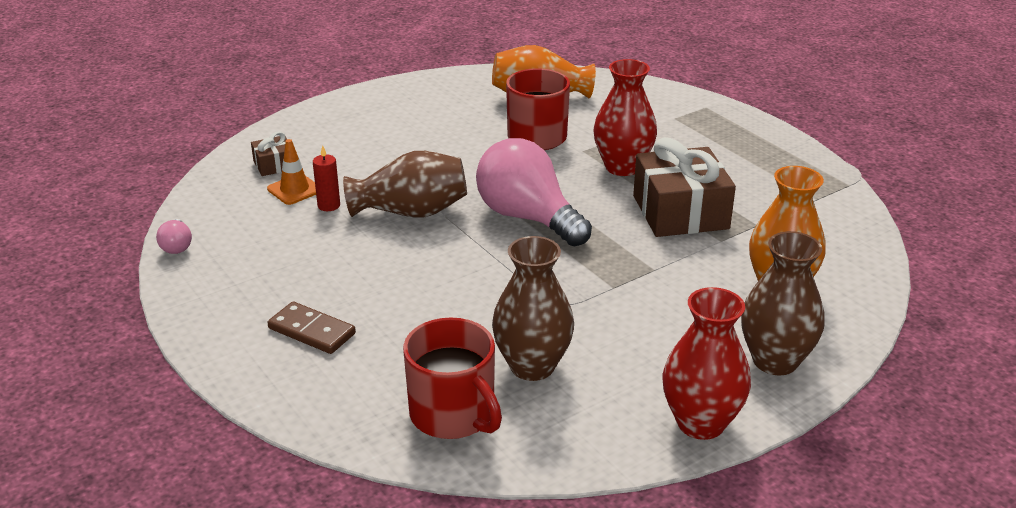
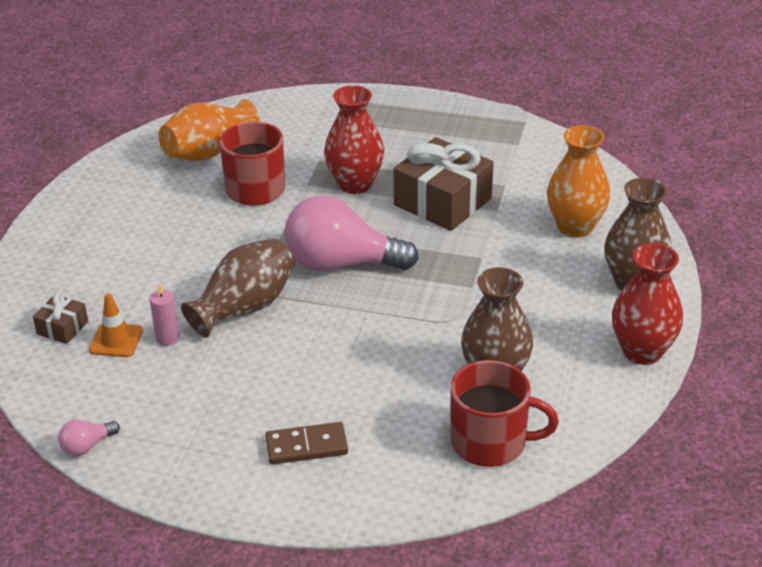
camera: 40 degrees left, 5 degrees up
pink light bulb [156,219,192,254] -> pink light bulb turned 105 degrees clockwise [58,420,120,456]
red candle [313,145,340,211] -> pink candle [149,283,179,346]

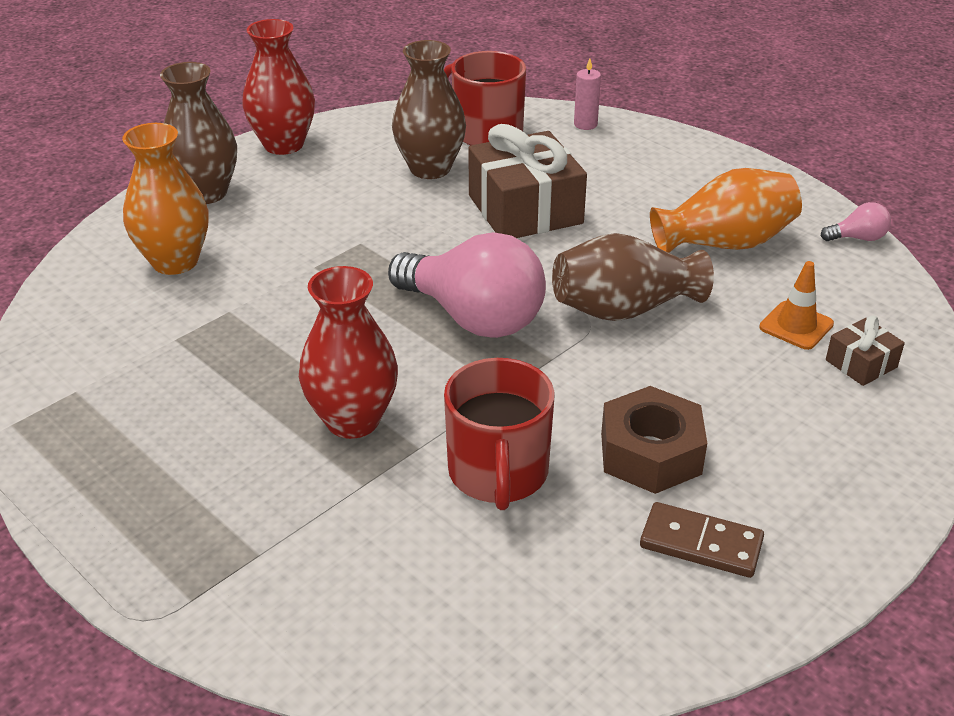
camera: 150 degrees left, 0 degrees up
pink candle [149,283,179,346] -> pink candle moved to [574,58,601,130]
orange vase [158,99,260,161] -> orange vase moved to [650,168,802,253]
brown domino [265,422,348,464] -> brown domino moved to [640,502,764,578]
brown gift [393,137,494,231] -> brown gift moved to [468,124,587,238]
none -> brown nut [601,386,707,494]

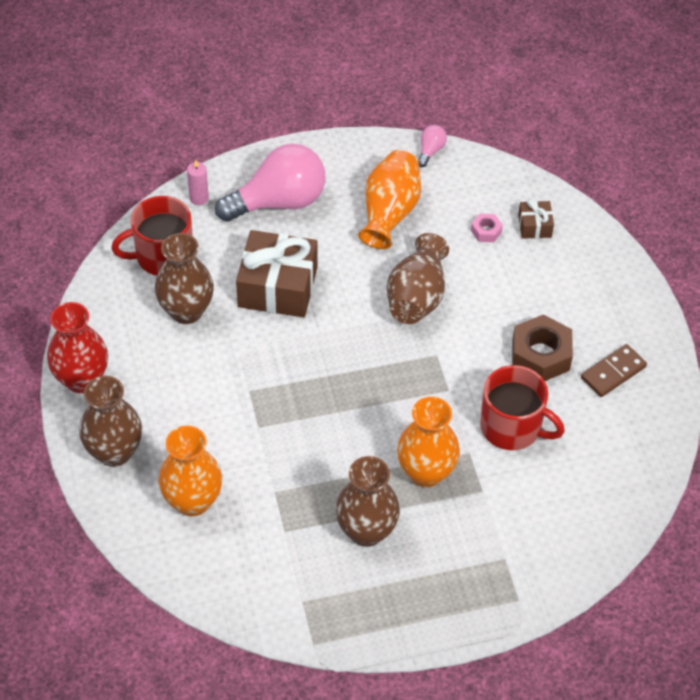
camera: 60 degrees left, 15 degrees up
red vase [299,266,398,439] -> orange vase [397,397,460,487]
pink light bulb [388,232,546,338] -> pink light bulb moved to [215,144,326,222]
orange traffic cone [759,261,834,350] -> pink nut [471,213,503,242]
none -> brown vase [336,456,400,547]

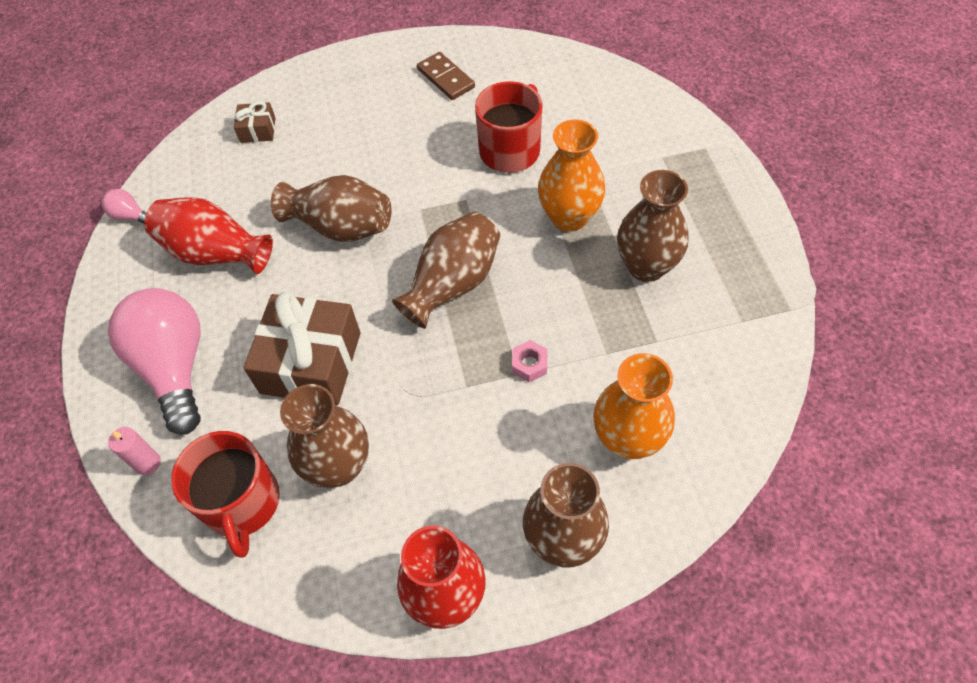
camera: 85 degrees left, 5 degrees up
orange vase [358,150,421,249] -> red vase [144,197,273,274]
pink nut [471,213,503,242] -> pink nut moved to [512,340,548,382]
brown nut [512,315,573,381] -> none
none -> brown vase [392,212,500,329]

